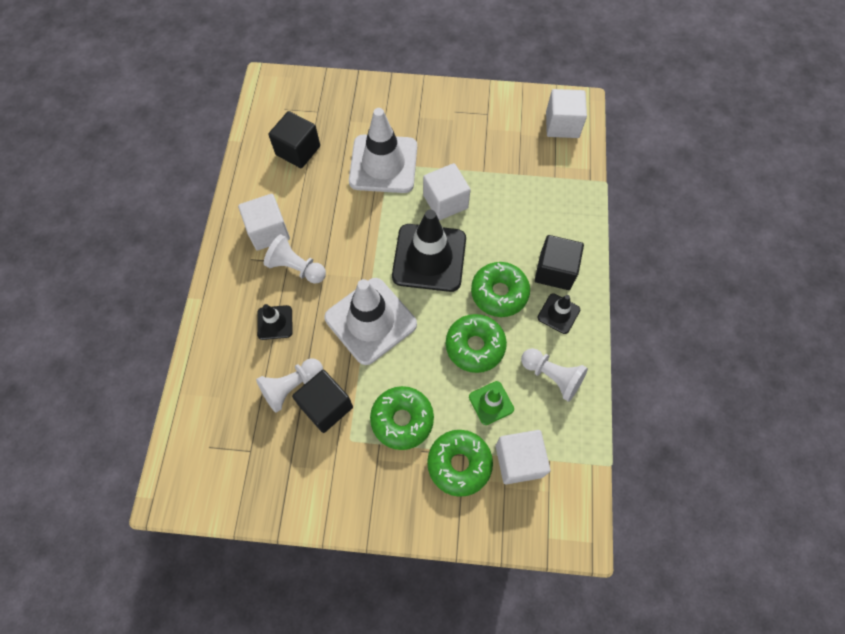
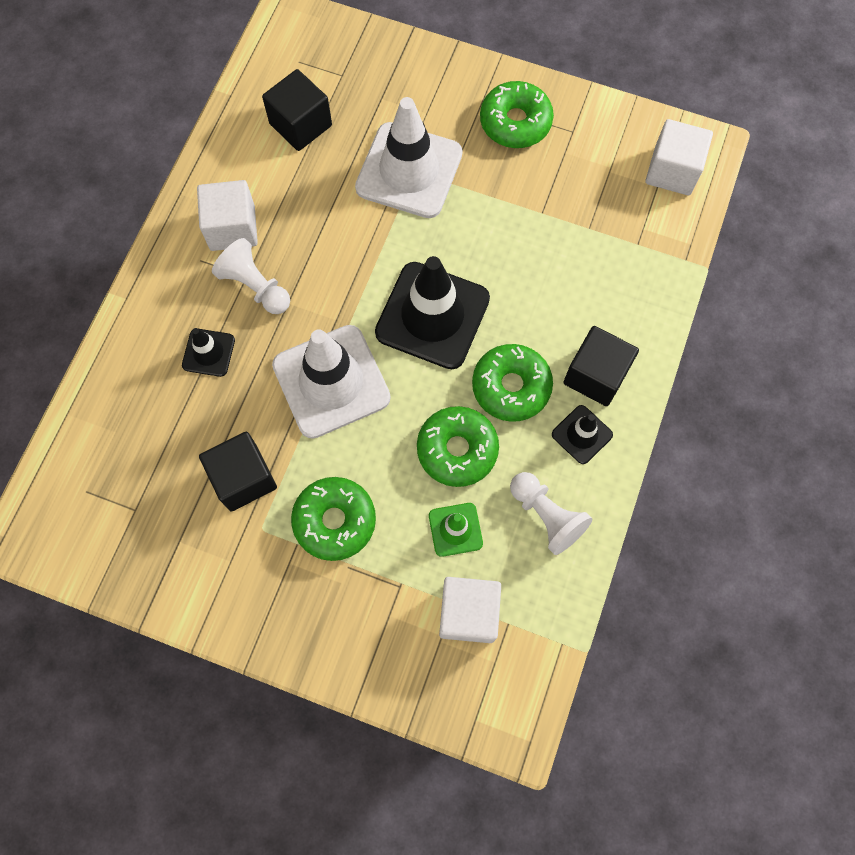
camera: 15 degrees right, 5 degrees up
white pawn [256,358,323,413] -> none
white cube [423,163,470,220] -> none
green donut [427,430,493,497] -> green donut moved to [480,81,554,148]

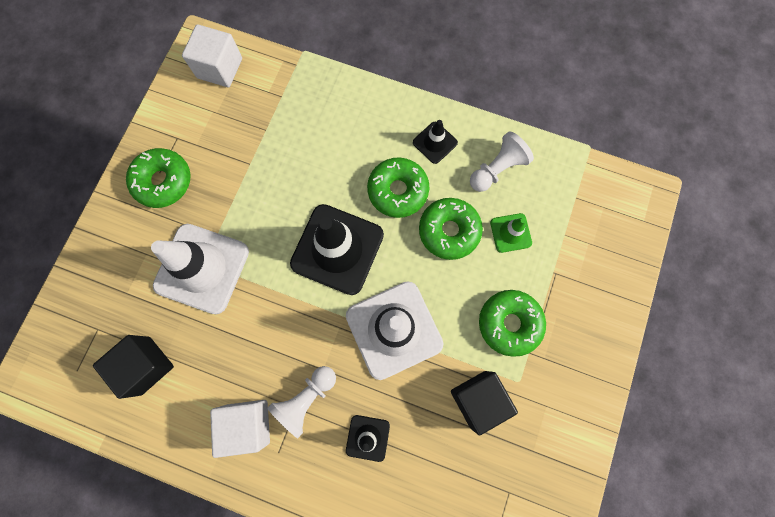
camera: 90 degrees left, 5 degrees up
white cube [439,577,501,643] -> none
black cube [564,326,639,406] -> none

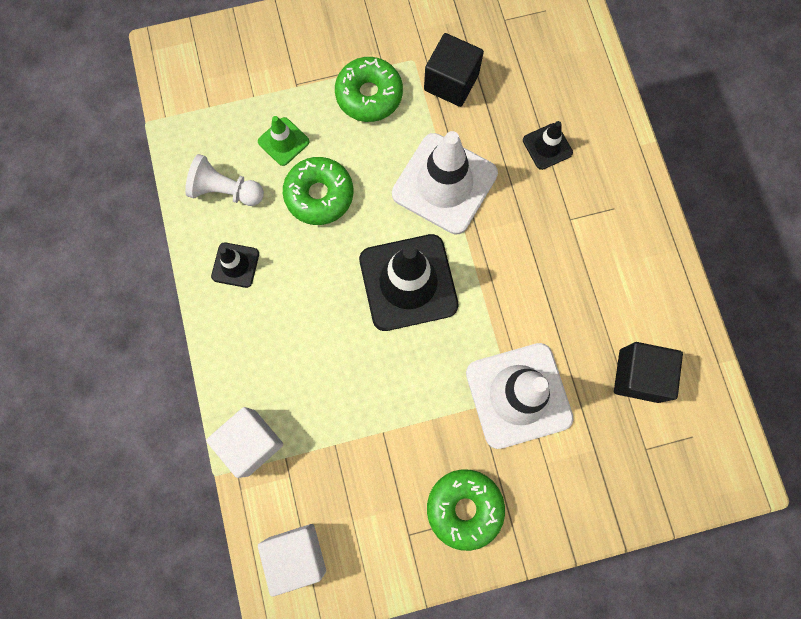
camera: 125 degrees left, 0 degrees up
white cube [210,400,270,458] -> white cube moved to [206,407,283,478]
white pawn [267,366,336,438] -> none
green donut [367,158,429,218] -> none

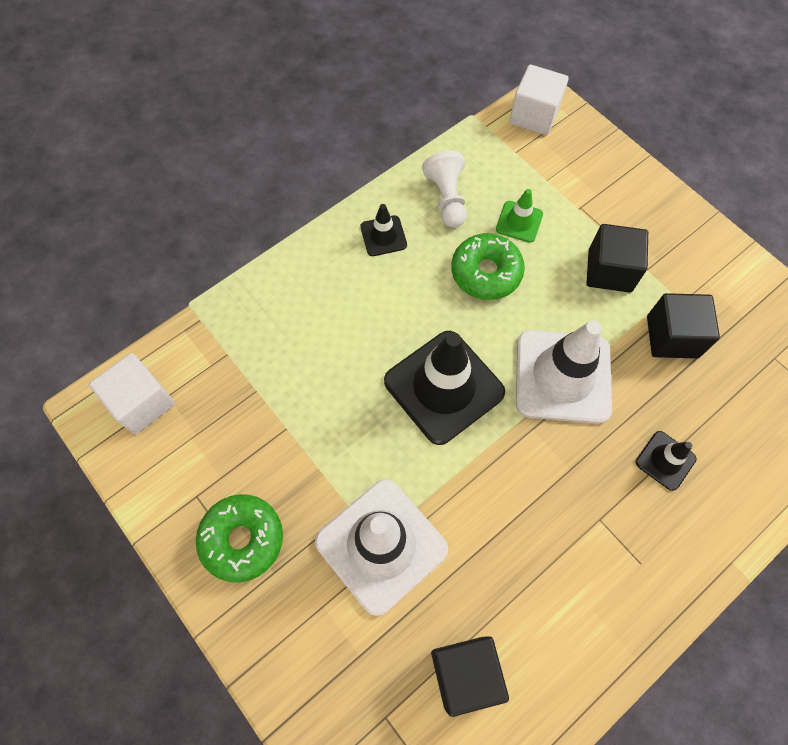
camera: 65 degrees right, 10 degrees down
white cube [206,407,283,478] -> white cube moved to [509,64,569,135]
green donut [335,57,403,122] -> black cube [586,224,648,293]

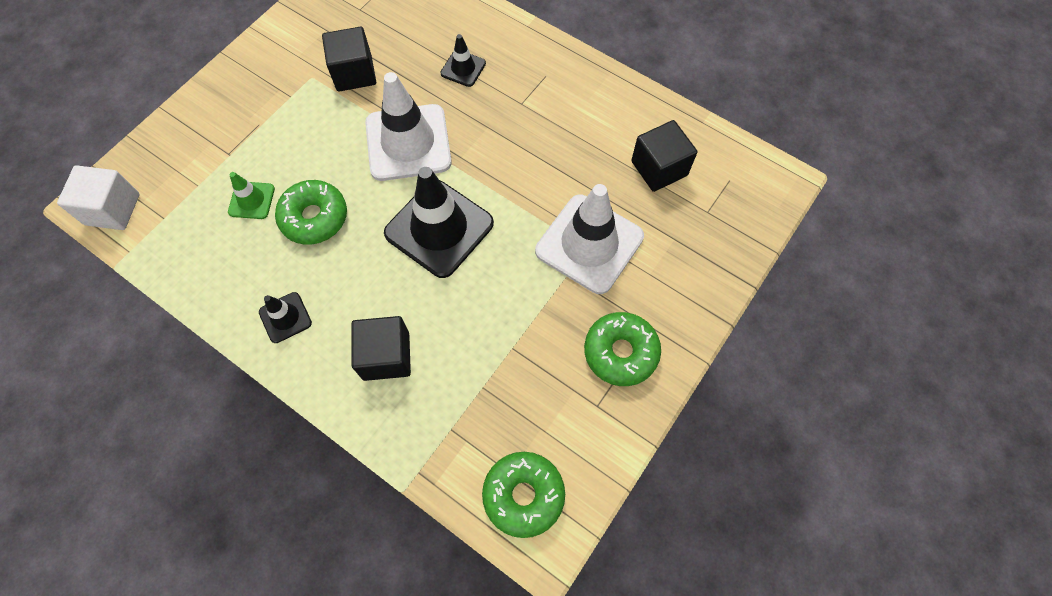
camera: 105 degrees left, 0 degrees up
white cube [89,353,175,434] -> green donut [482,452,565,538]
white pawn [422,151,467,228] -> none
black cube [586,224,648,293] -> black cube moved to [351,316,411,381]

